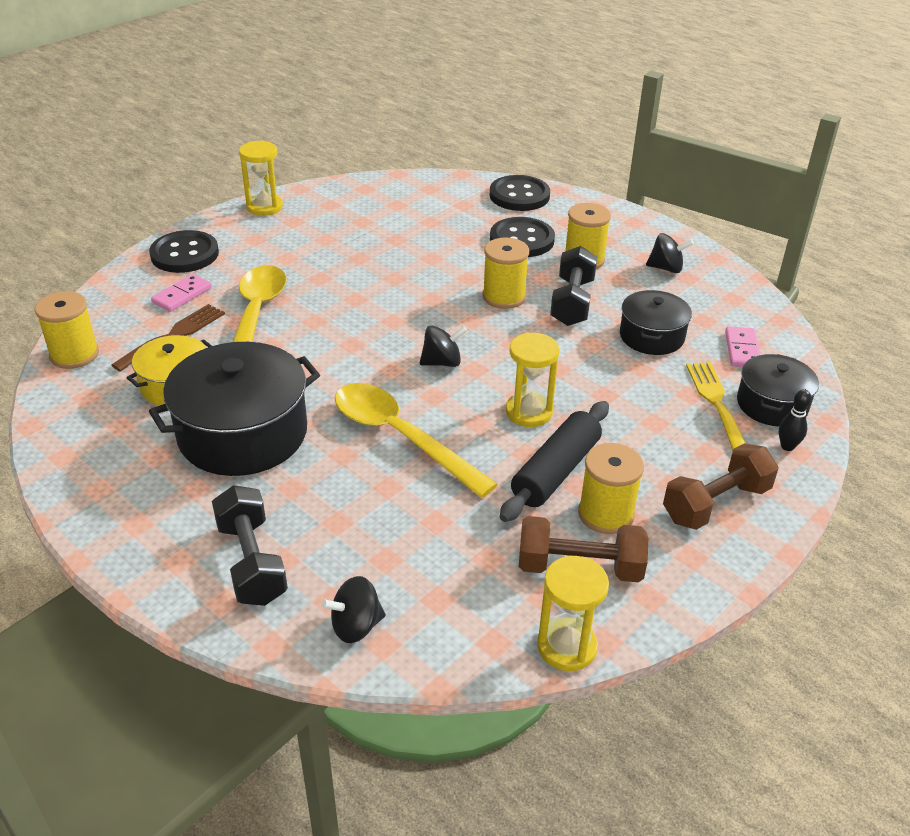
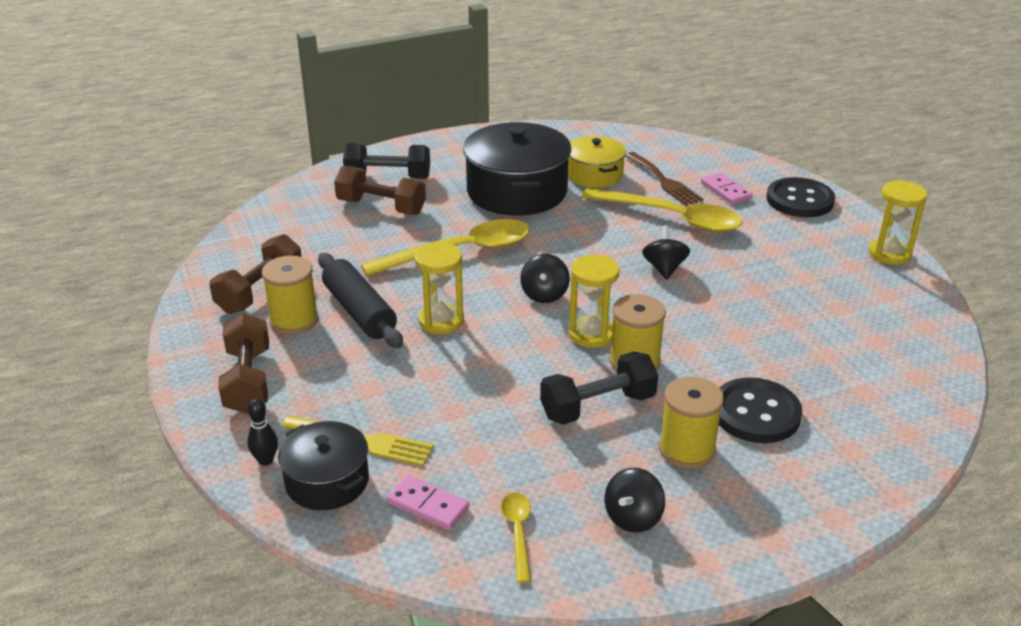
camera: 115 degrees right, 5 degrees down
yellow spool [35,291,99,369] -> none
black spinning top [321,576,386,643] -> black spinning top moved to [642,226,690,280]
black button [490,175,550,211] -> none
yellow hourglass [537,556,609,671] -> yellow hourglass moved to [569,255,619,348]
black dumbbell [550,246,597,326] -> black dumbbell turned 60 degrees counterclockwise [540,352,658,425]
black pot [620,290,692,355] -> none
none -> brown dumbbell [334,165,426,215]
none -> yellow spoon [501,492,531,583]

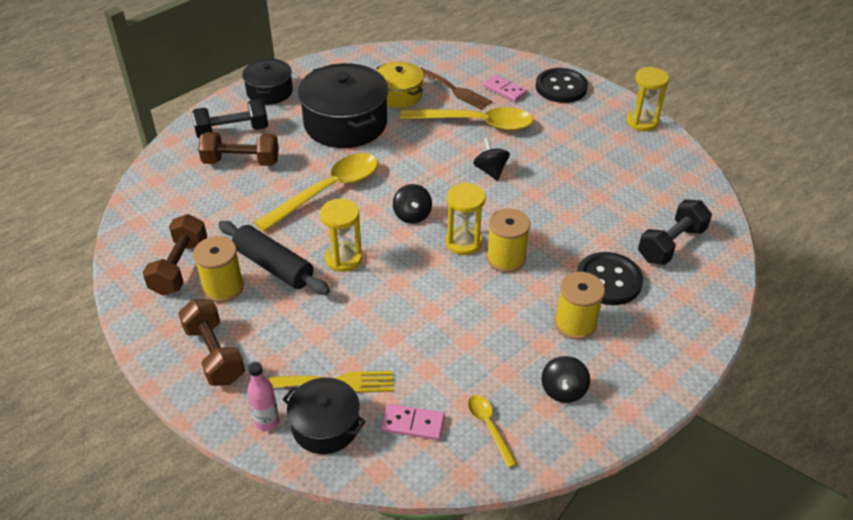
camera: 20 degrees left, 10 degrees up
black bowling pin [247,398,278,466] -> pink bottle [247,362,279,431]
black dumbbell [540,352,658,425] -> black dumbbell moved to [638,200,712,265]
none -> black pot [242,59,293,105]

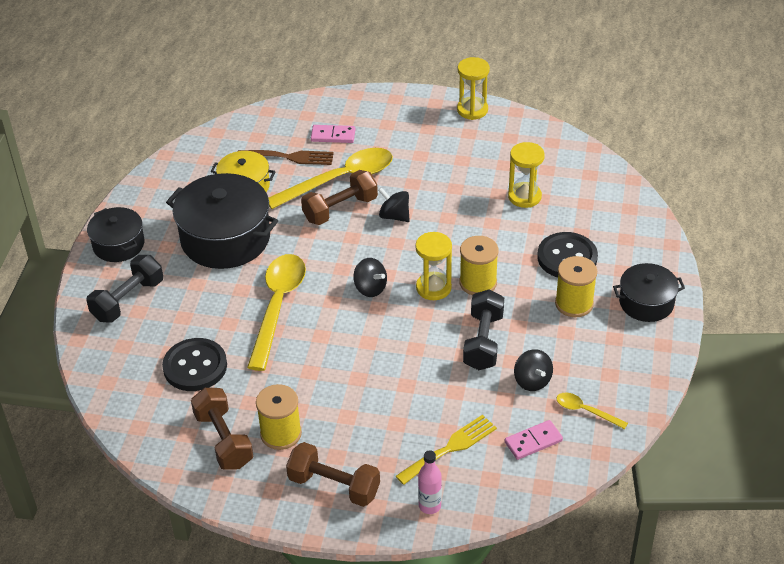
camera: 35 degrees left, 0 degrees up
brown dumbbell [198,132,279,166] -> brown dumbbell moved to [301,170,378,225]
black rolling pin [218,221,330,295] -> none
black pot [282,378,366,454] -> black pot moved to [613,263,685,322]
yellow hourglass [320,199,362,272] -> yellow hourglass moved to [508,142,545,208]
black button [536,68,588,103] -> black button moved to [162,338,227,391]
black spinning top [542,356,590,403] -> black spinning top moved to [514,349,553,391]
black dumbbell [638,200,712,265] -> black dumbbell moved to [463,289,504,370]

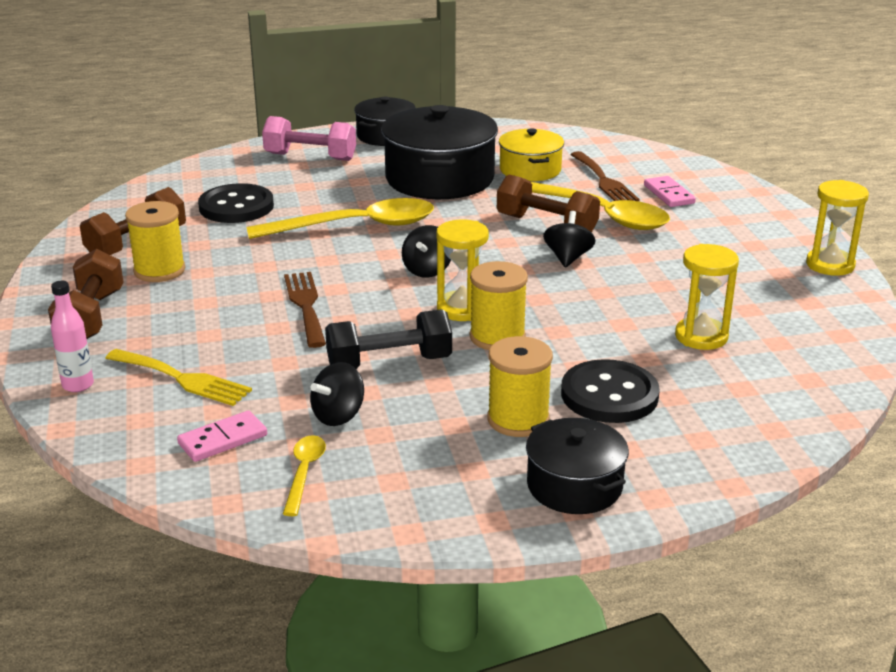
camera: 65 degrees right, 15 degrees down
black dumbbell [86,255,163,323] -> pink dumbbell [262,116,356,161]
pink domino [505,420,563,460] -> pink domino turned 75 degrees counterclockwise [177,410,267,462]
none -> brown fork [284,272,326,348]

